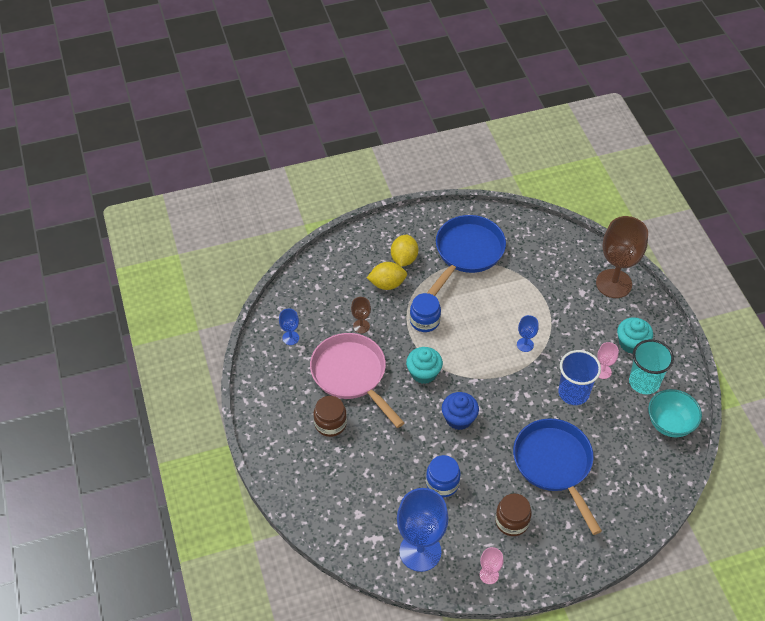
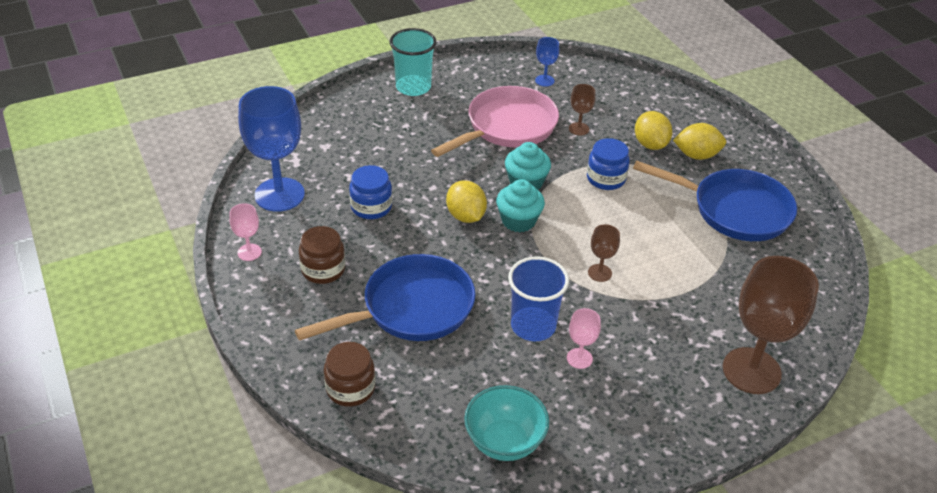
camera: 80 degrees right, 10 degrees down
brown jar [314,396,347,437] -> brown jar moved to [324,342,375,407]
blue cupcake [442,392,479,430] -> yellow lemon [446,180,487,223]
blue goblet [517,315,539,352] -> brown goblet [588,224,620,282]
turquoise cupcake [617,317,653,354] -> turquoise cupcake moved to [496,179,545,232]
turquoise cup [629,339,674,394] -> turquoise cup moved to [390,28,436,96]

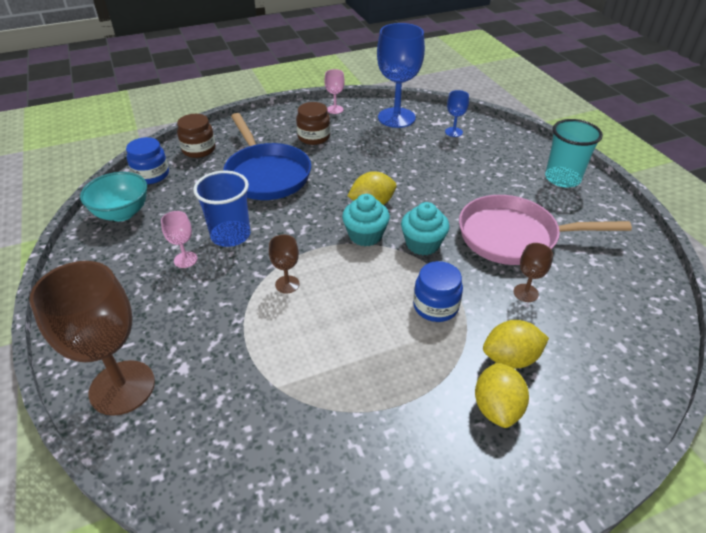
camera: 95 degrees right, 0 degrees up
blue jar [349,165,392,219] -> blue jar moved to [126,137,169,184]
pink pan [431,86,559,157] -> pink pan turned 135 degrees clockwise [459,195,632,265]
blue goblet [535,37,559,87] -> blue goblet moved to [445,90,469,137]
blue pan [633,160,797,241] -> none

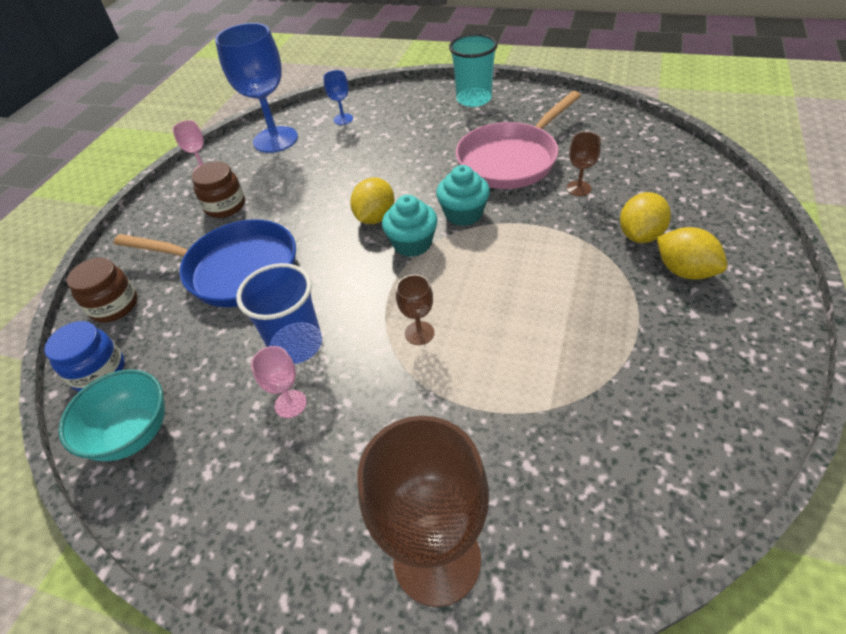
camera: 45 degrees left, 5 degrees up
blue jar [413,261,463,322] -> none

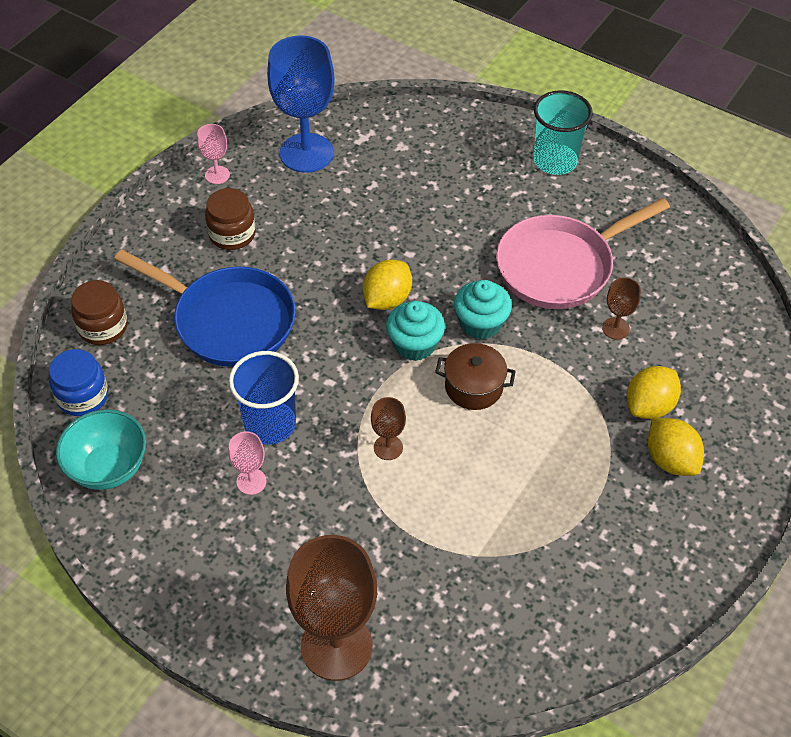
camera: 10 degrees right, 5 degrees up
blue goblet [323,70,353,125] -> none
none -> brown pot [435,343,516,410]

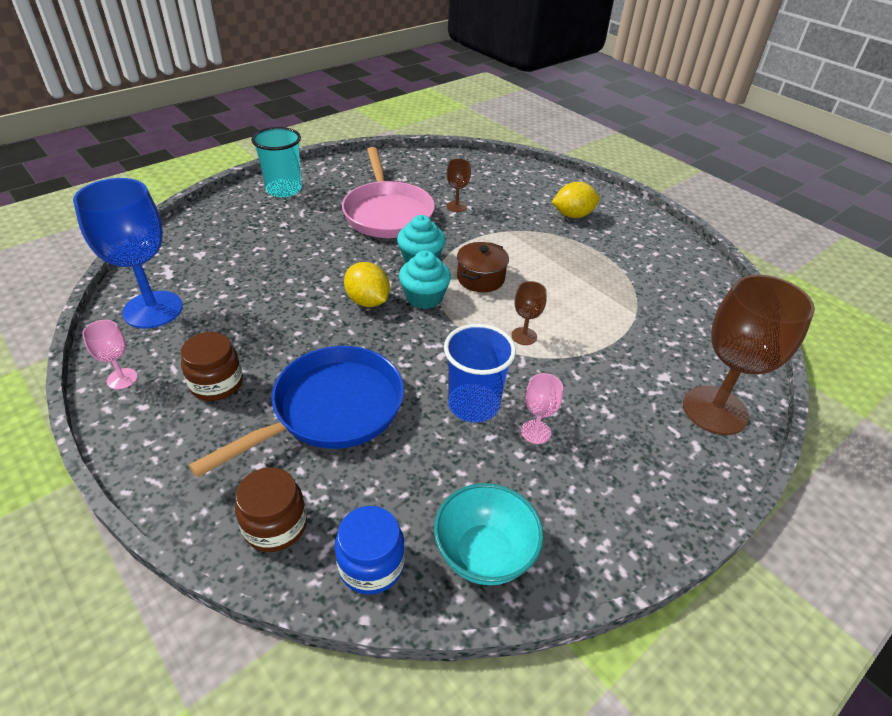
camera: 75 degrees left, 10 degrees down
yellow lemon [627,366,681,419] -> none

